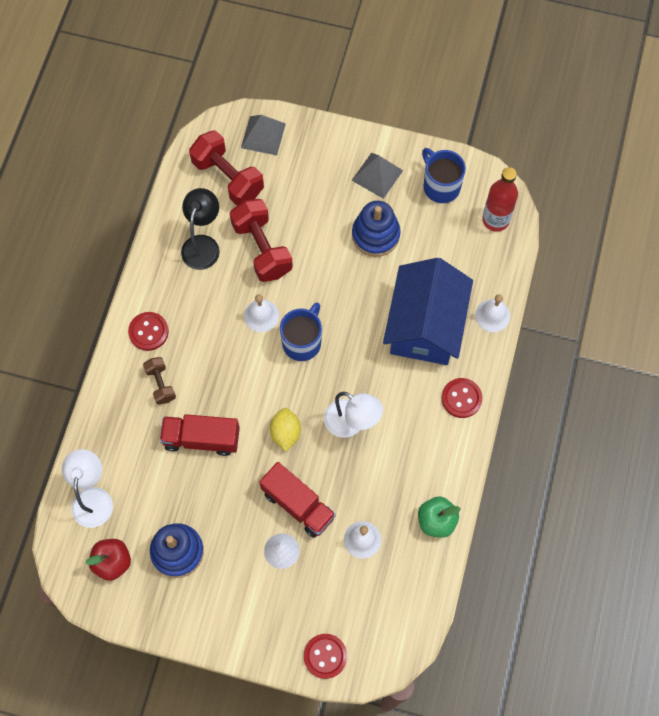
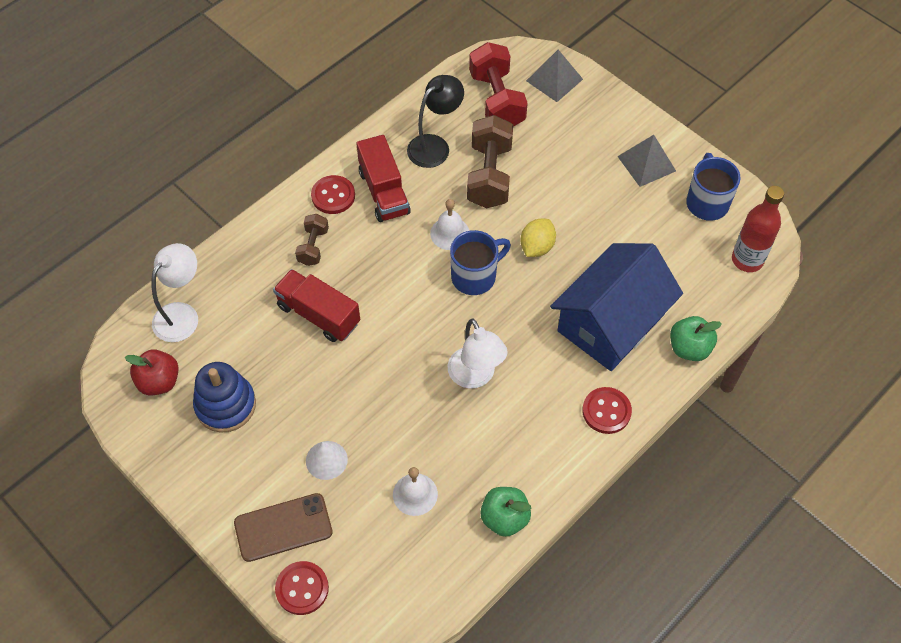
camera: 30 degrees right, 10 degrees down
red dumbbell [230,199,293,282] -> brown dumbbell [467,115,513,208]
red truck [259,462,336,538] -> red truck moved to [356,135,411,222]
yellow lemon [270,408,301,452] -> yellow lemon moved to [521,218,556,257]
blue stacking toy [352,201,401,257] -> none
white bell [475,294,510,332] -> green apple [670,316,722,361]
none -> brown phone [234,493,333,562]

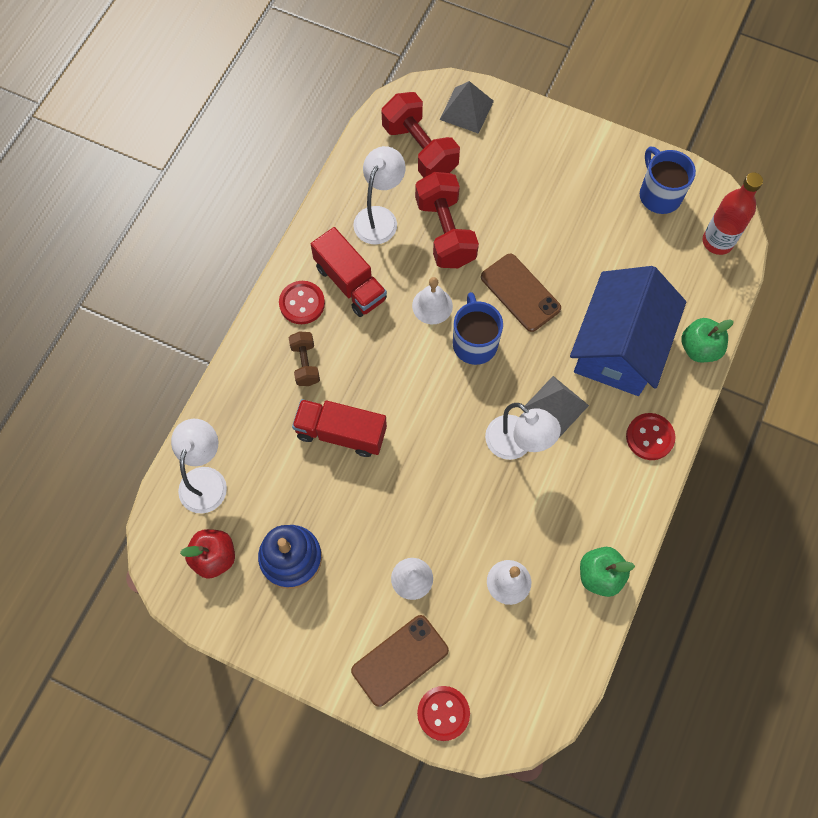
camera: 20 degrees left, 10 degrees up
black lamp [407,75,464,168] -> white lamp [353,146,406,244]
blue mug [450,230,511,295] -> blue mug turned 45 degrees counterclockwise [453,292,503,365]
brown dumbbell [467,115,513,208] -> red dumbbell [415,172,479,268]
yellow lemon [521,218,556,257] -> brown phone [481,254,561,332]
grey pyramid [617,135,676,187] -> grey pyramid moved to [525,376,589,438]

